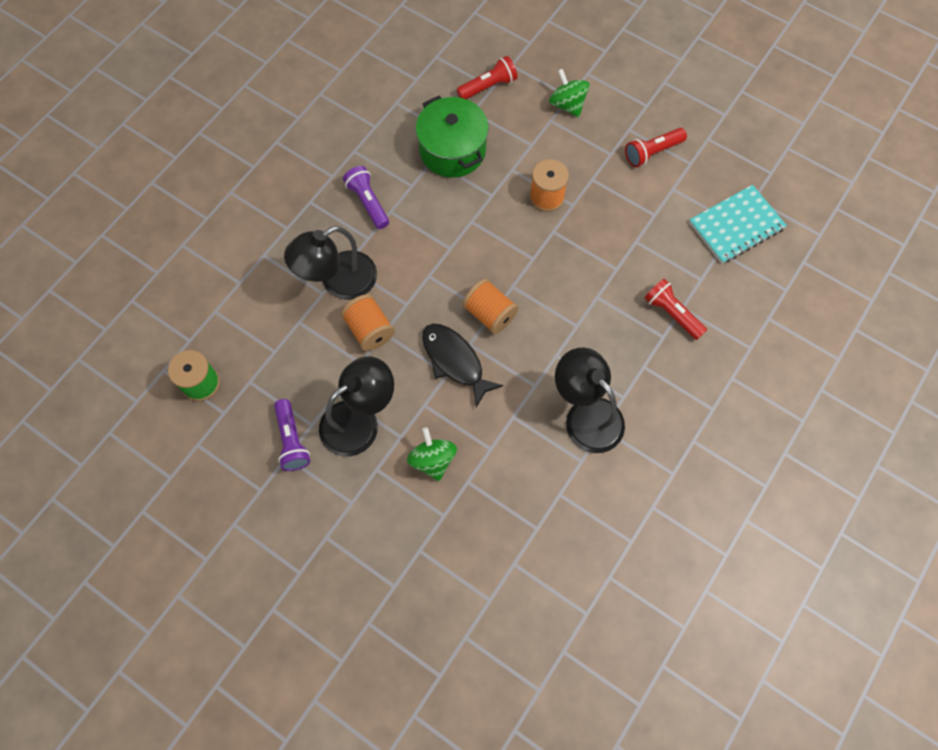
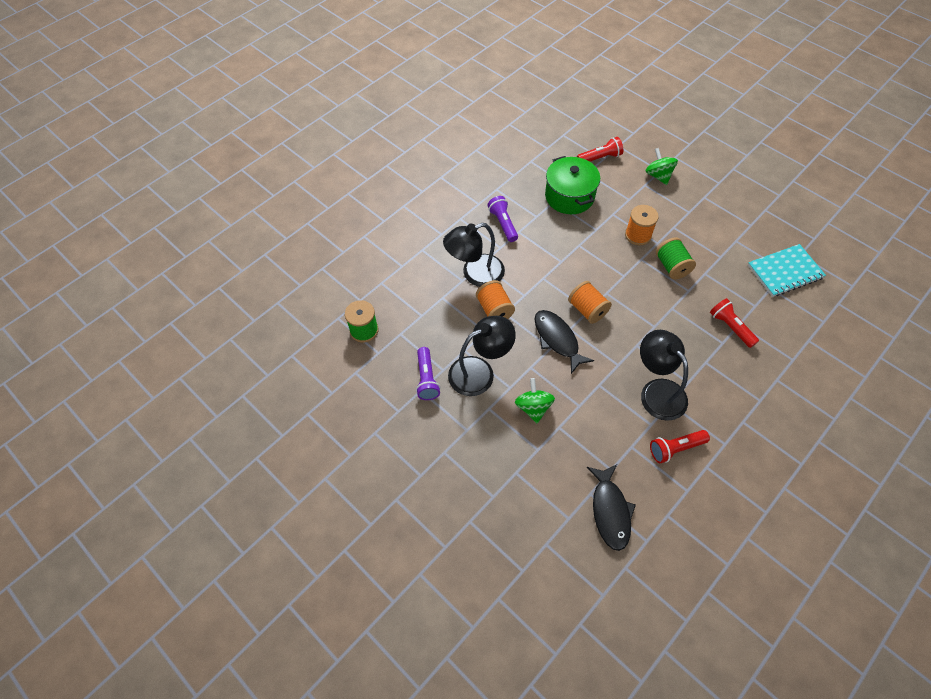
camera: 10 degrees right, 10 degrees down
red flashlight [625,128,687,167] -> red flashlight moved to [650,430,710,463]
none -> black fish [587,465,636,551]
none -> green spool [656,237,696,279]

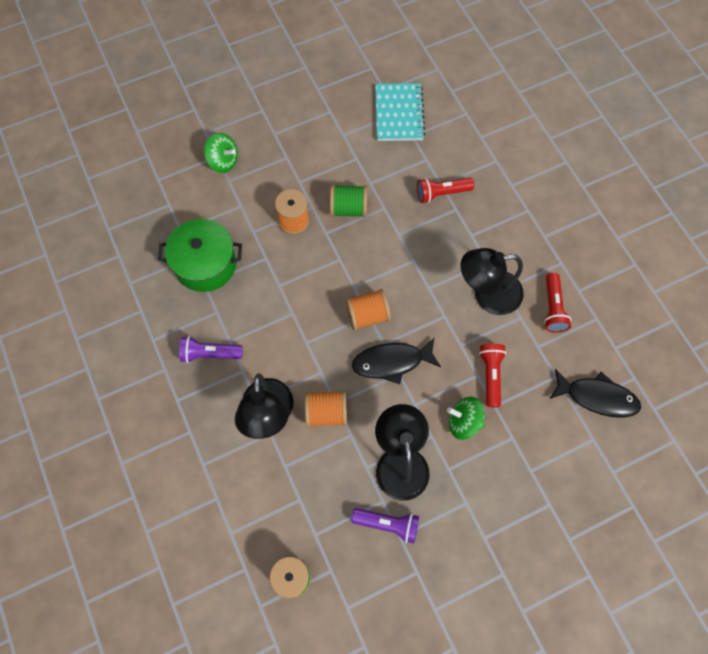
camera: 70 degrees left, 10 degrees up
red flashlight [577,137,623,162] -> red flashlight moved to [479,344,506,407]
green spinning top [645,148,678,185] -> green spinning top turned 150 degrees counterclockwise [204,133,238,173]

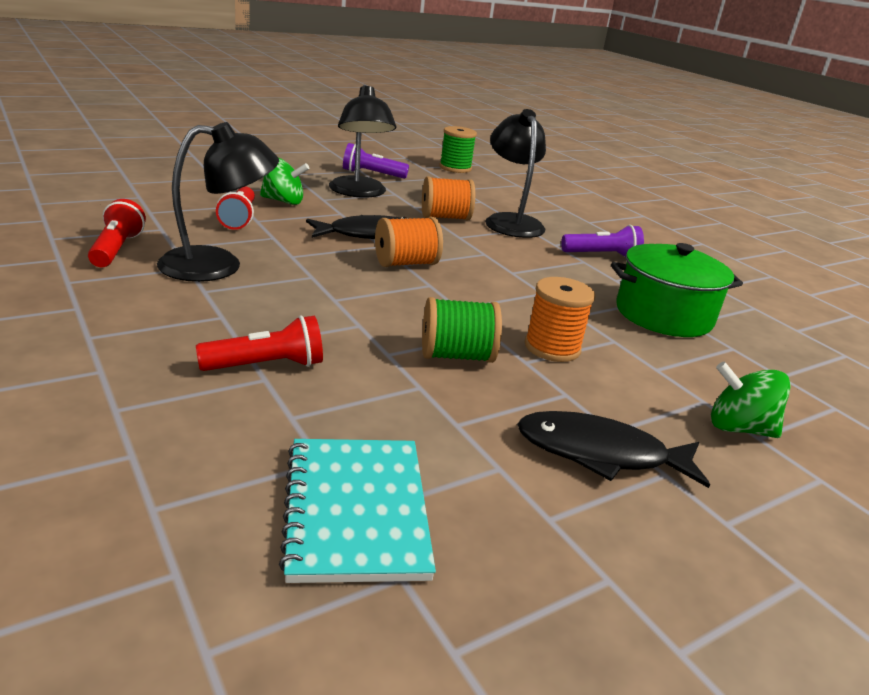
camera: 170 degrees right, 40 degrees down
black fish [549,369,641,418] -> black fish moved to [517,411,710,488]

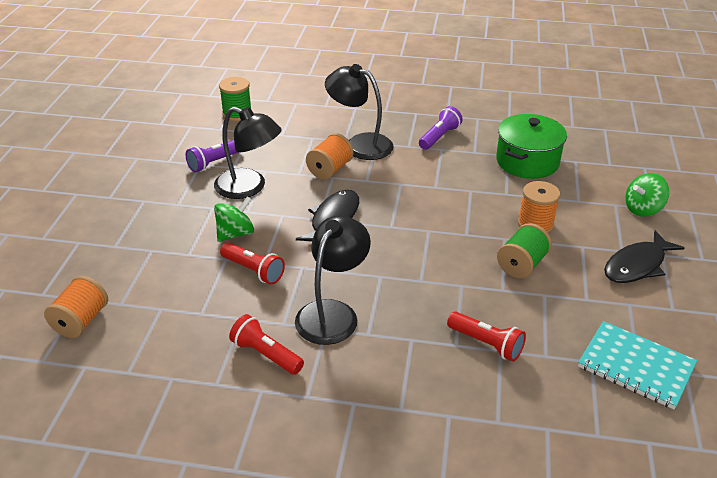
camera: 45 degrees left, 10 degrees up
red flashlight [196,315,323,371] -> red flashlight turned 105 degrees clockwise [447,312,526,362]
orange spool [375,217,443,267] -> orange spool moved to [44,276,108,338]

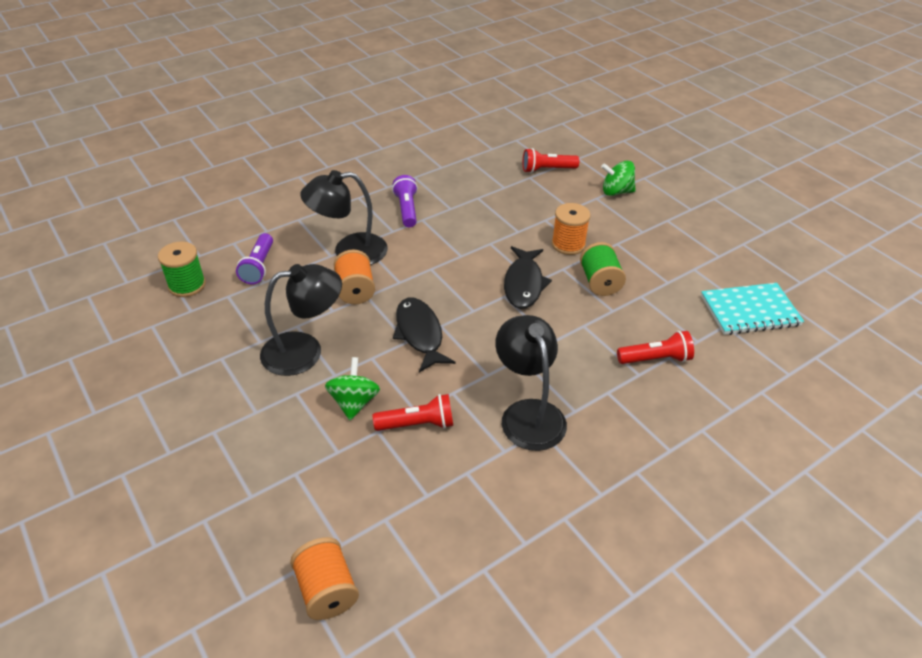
camera: 45 degrees left, 5 degrees up
purple flashlight [186,140,239,172] -> purple flashlight moved to [236,233,273,284]
red flashlight [229,314,304,375] -> red flashlight moved to [523,148,579,173]
green pot [496,114,567,179] -> none
black fish [604,230,685,283] -> black fish moved to [504,246,552,309]
green spinning top [625,173,669,217] -> green spinning top turned 75 degrees clockwise [601,161,636,196]

